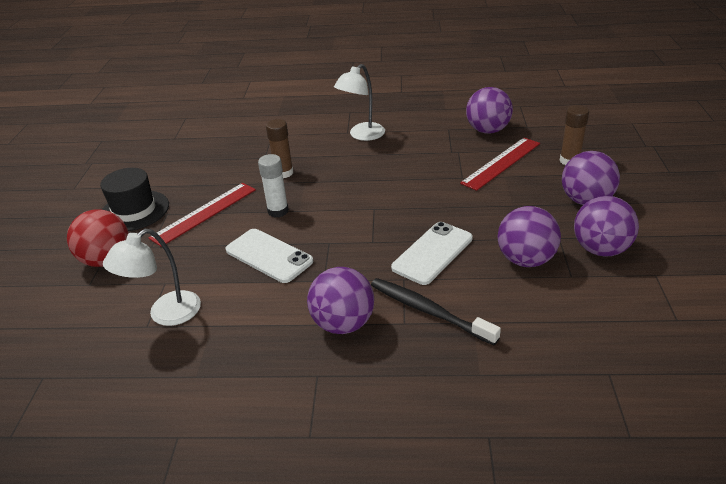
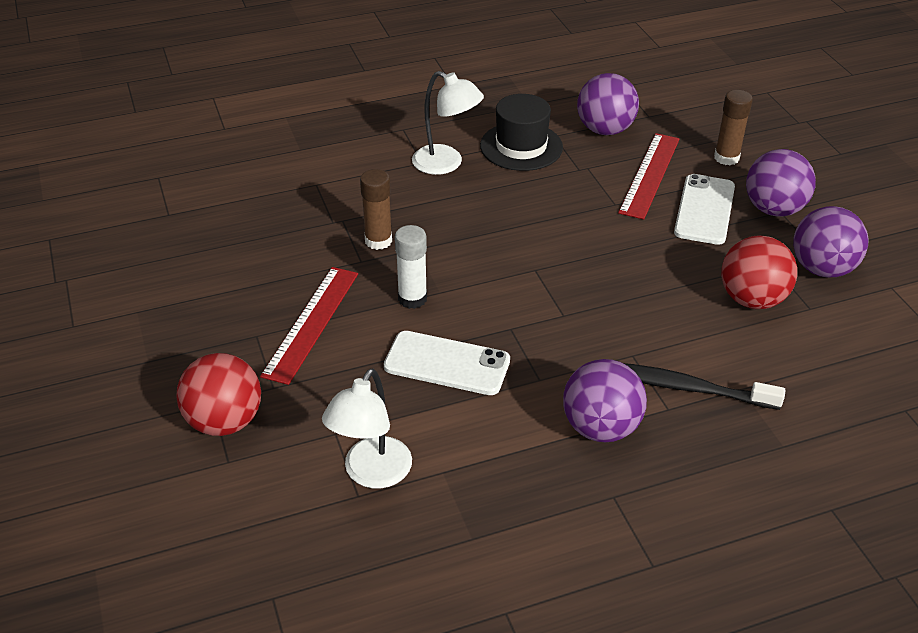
camera: 25 degrees left, 5 degrees up
black hat [100,168,169,231] -> black hat moved to [480,94,563,171]
white lamp [334,64,385,141] -> white lamp turned 75 degrees counterclockwise [412,71,484,175]
white phone [391,222,473,285] -> white phone moved to [674,174,735,245]
purple ball [497,206,561,267] -> red ball [721,236,797,309]

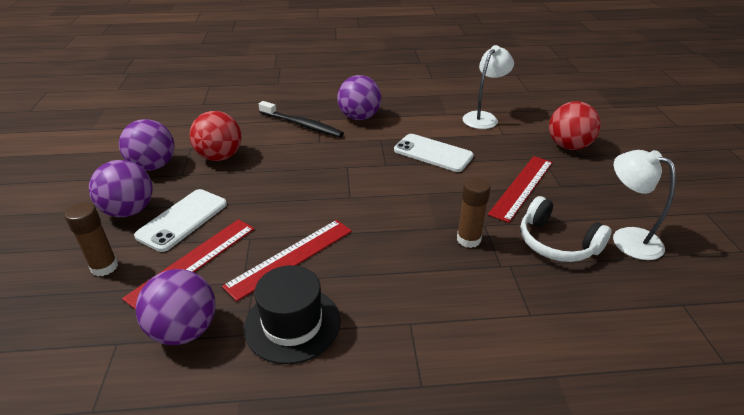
camera: 165 degrees left, 5 degrees down
white glue stick [395,225,427,309] -> none
white lamp [412,71,484,175] -> white lamp moved to [613,150,676,260]
none -> red ruler [222,220,352,301]
none -> white headphones [520,196,612,262]

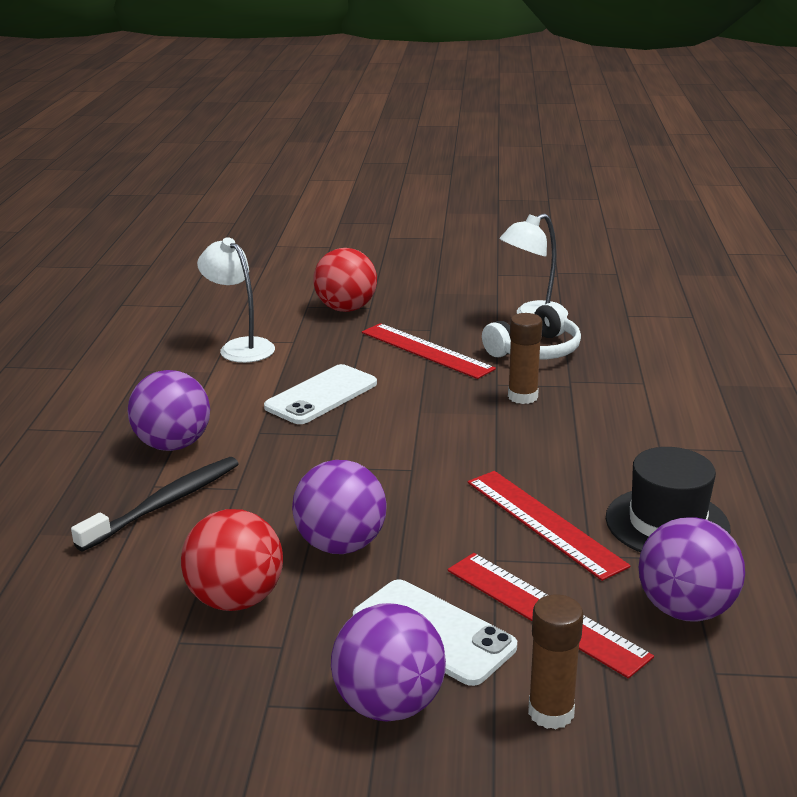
camera: 80 degrees left, 10 degrees down
purple ball [119,119,175,171] -> purple ball moved to [292,460,387,554]

